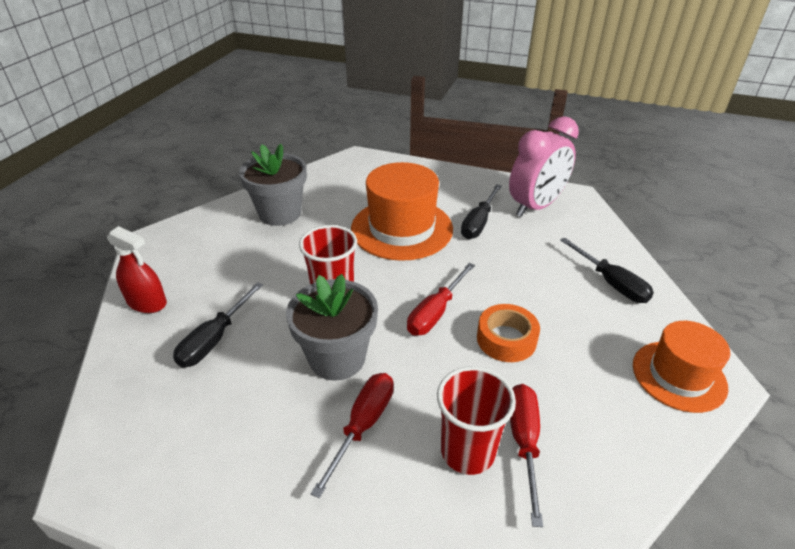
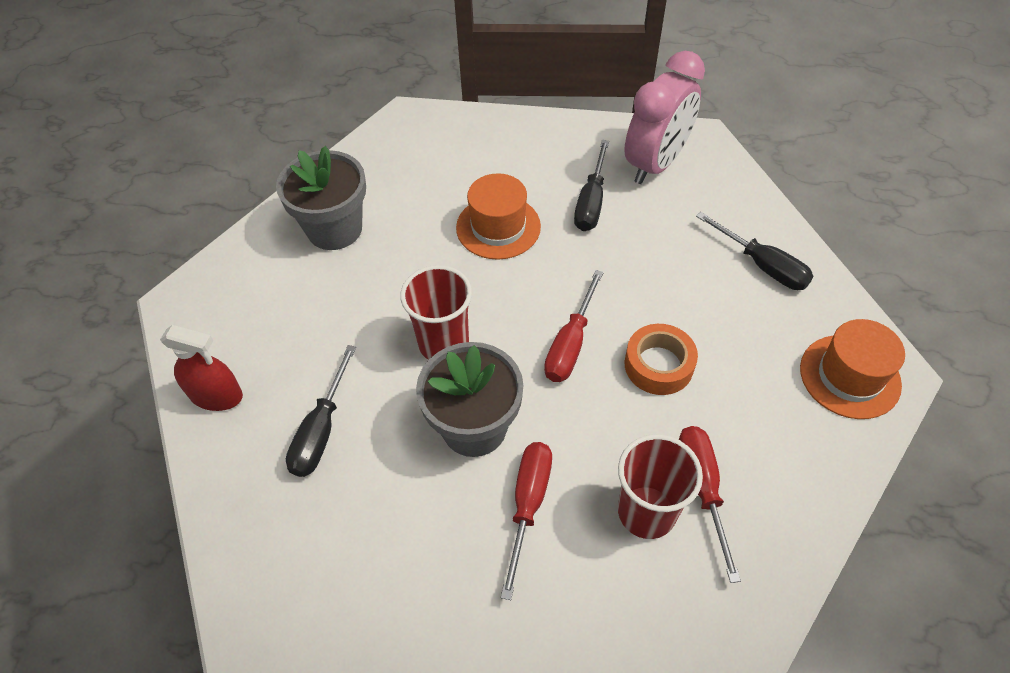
camera: 10 degrees left, 15 degrees up
orange hat [351,162,453,261] -> orange hat [456,173,541,260], size x0.65

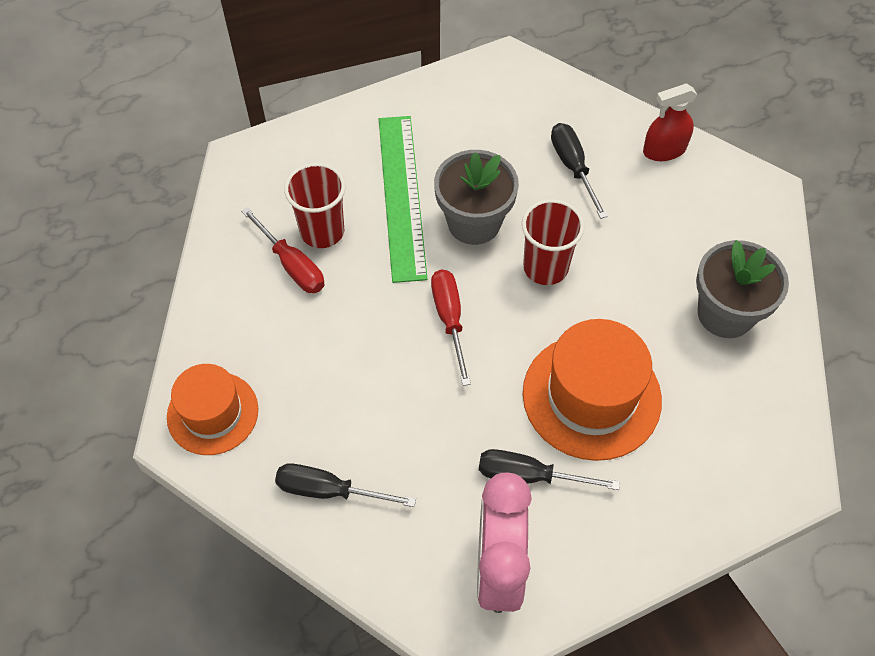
camera: 145 degrees right, 5 degrees up
orange hat [456,173,541,260] -> orange hat [523,319,662,461], size x1.54
red screwdriver [501,442,552,600] -> green ruler [379,116,427,283]
black screwdriver [574,140,609,231] -> black screwdriver turned 60 degrees counterclockwise [479,449,620,490]
orange tape [625,324,698,395] -> none

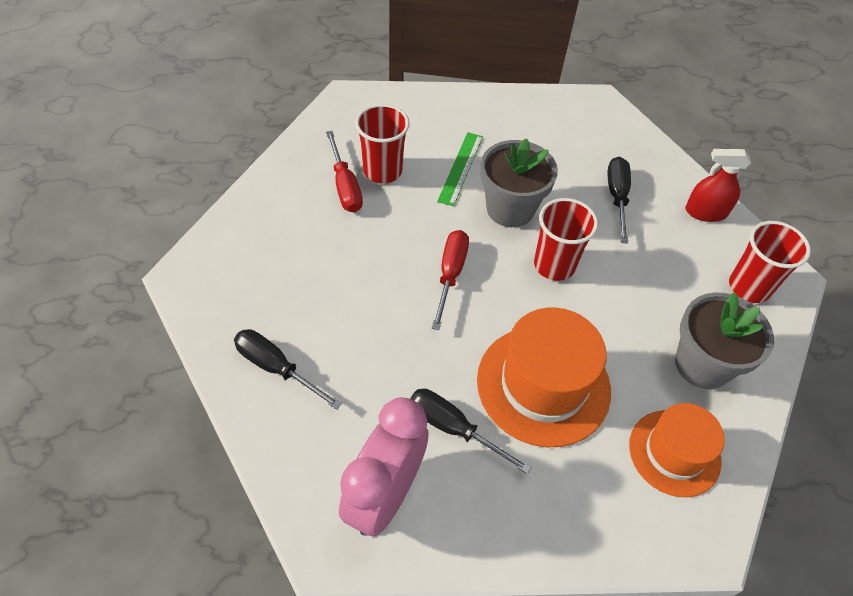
camera: 20 degrees right, 5 degrees down
orange hat [167,364,258,455] -> orange hat moved to [629,403,725,497]
green ruler [379,116,427,283] -> green ruler [437,132,483,207], size x0.57
none -> red cup [729,221,811,303]

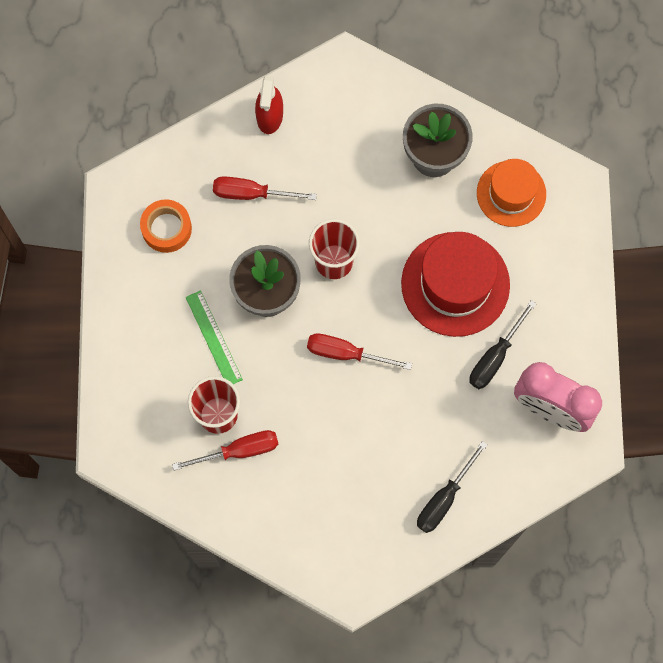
camera: 85 degrees left, 20 degrees up
green ruler [437,132,483,207] -> green ruler turned 45 degrees clockwise [186,290,243,384]
orange hat [477,307,611,447] -> red hat [401,232,510,337]
black screwdriver [608,157,631,244] -> red screwdriver [213,176,317,200]
red cup [729,221,811,303] -> none
none -> orange tape [140,199,192,253]

